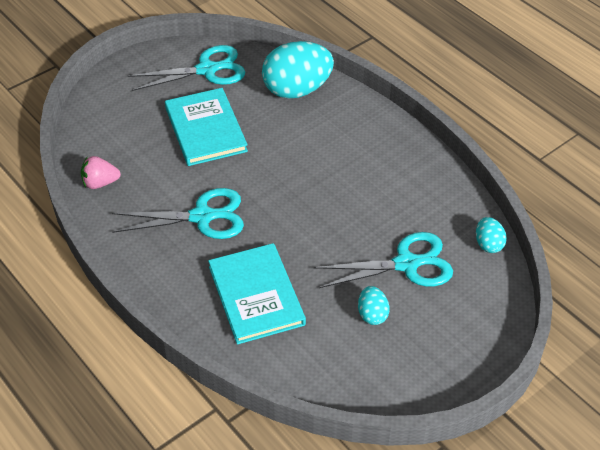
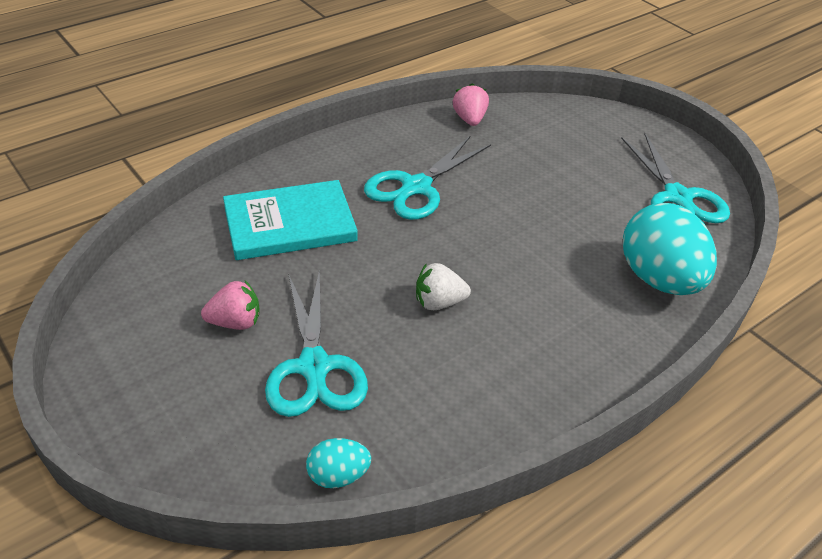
camera: 90 degrees right, 5 degrees down
turquoise scissors [112,188,244,239] -> turquoise scissors turned 45 degrees clockwise [364,136,491,220]
turquoise book [165,88,248,166] -> none
turquoise egg [358,286,390,325] -> pink strawberry [201,281,260,330]
none -> white strawberry [416,263,471,310]

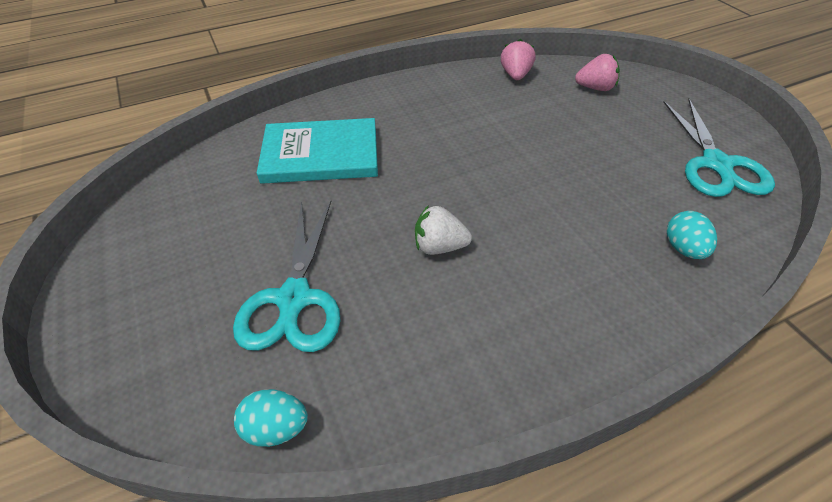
camera: 15 degrees right, 5 degrees up
pink strawberry [201,281,260,330] -> pink strawberry moved to [575,54,620,91]
turquoise scissors [364,136,491,220] -> none
turquoise egg [623,203,717,295] -> turquoise egg [667,211,717,259], size x0.47

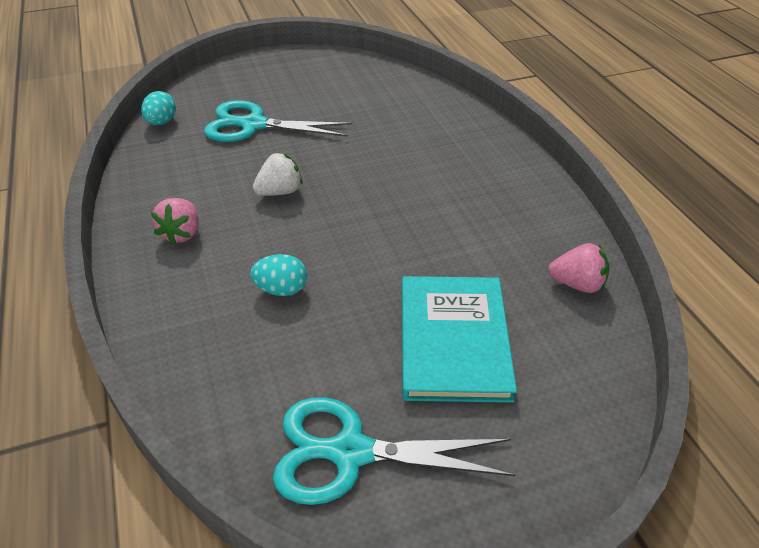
camera: 95 degrees right, 5 degrees down
turquoise book [257,118,378,184] -> turquoise book moved to [402,276,517,403]
white strawberry [415,205,472,255] -> white strawberry turned 45 degrees clockwise [253,153,302,196]
pink strawberry [575,54,620,91] -> pink strawberry moved to [151,198,199,245]
turquoise egg [667,211,717,259] -> turquoise egg moved to [250,254,307,296]

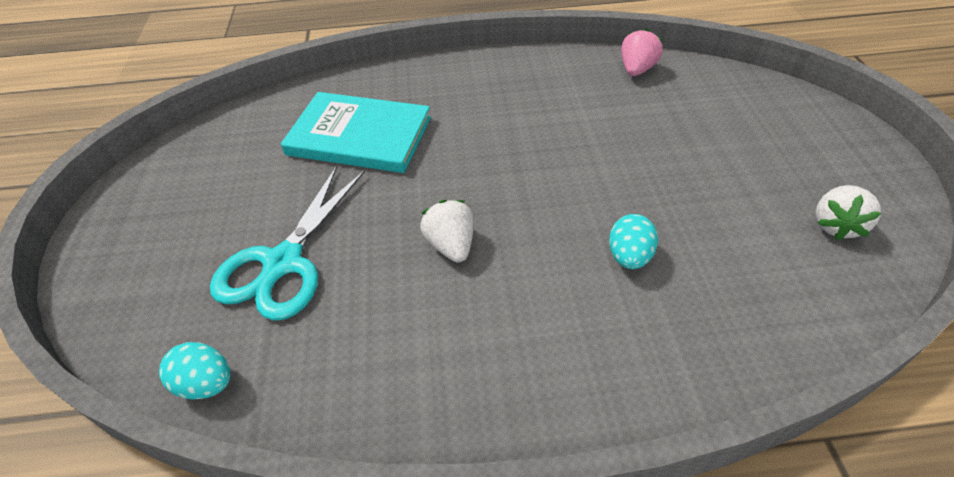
camera: 75 degrees left, 5 degrees up
pink strawberry [151,198,199,245] -> none
turquoise scissors [273,397,515,505] -> white strawberry [815,185,881,240]
turquoise book [402,276,517,403] -> turquoise book moved to [281,92,431,173]

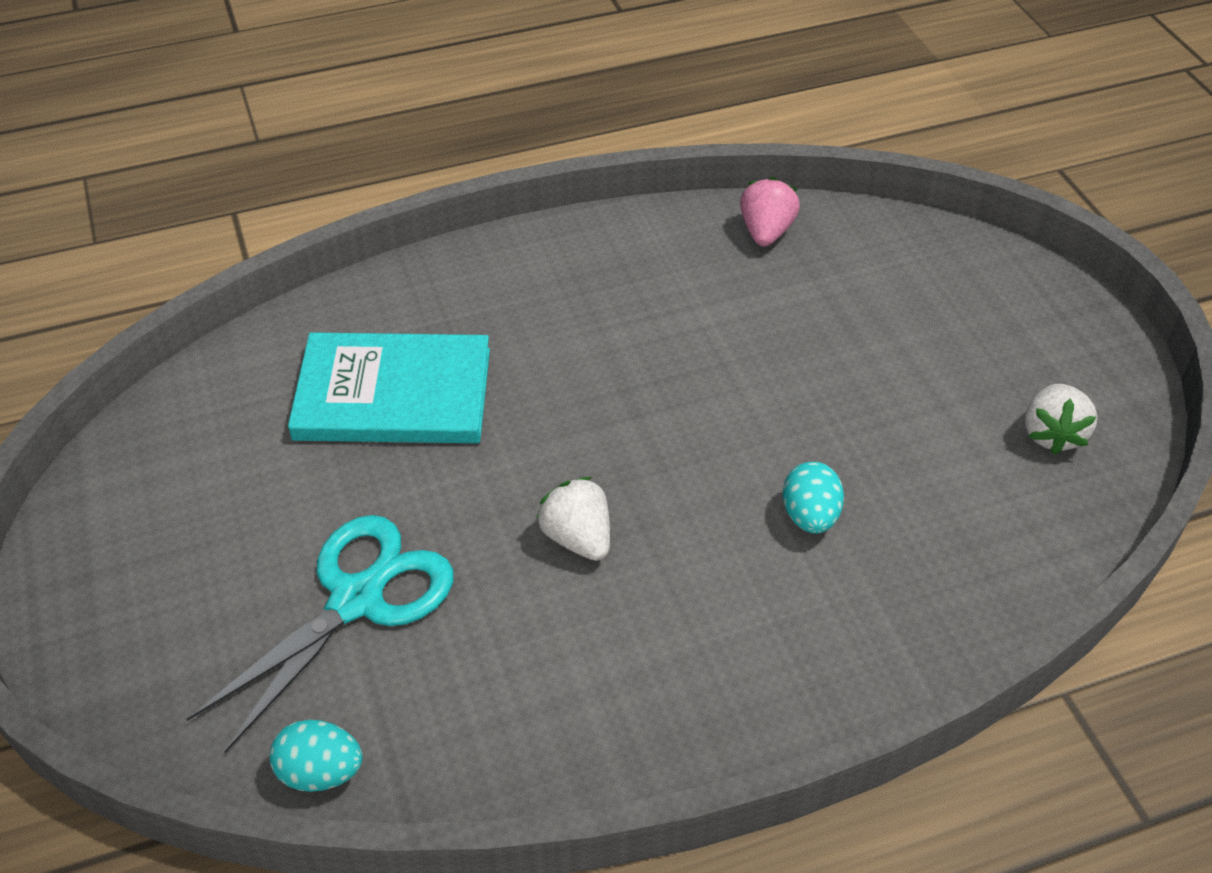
camera: 15 degrees left, 0 degrees up
turquoise scissors [210,166,365,321] -> turquoise scissors turned 150 degrees counterclockwise [187,515,454,753]

